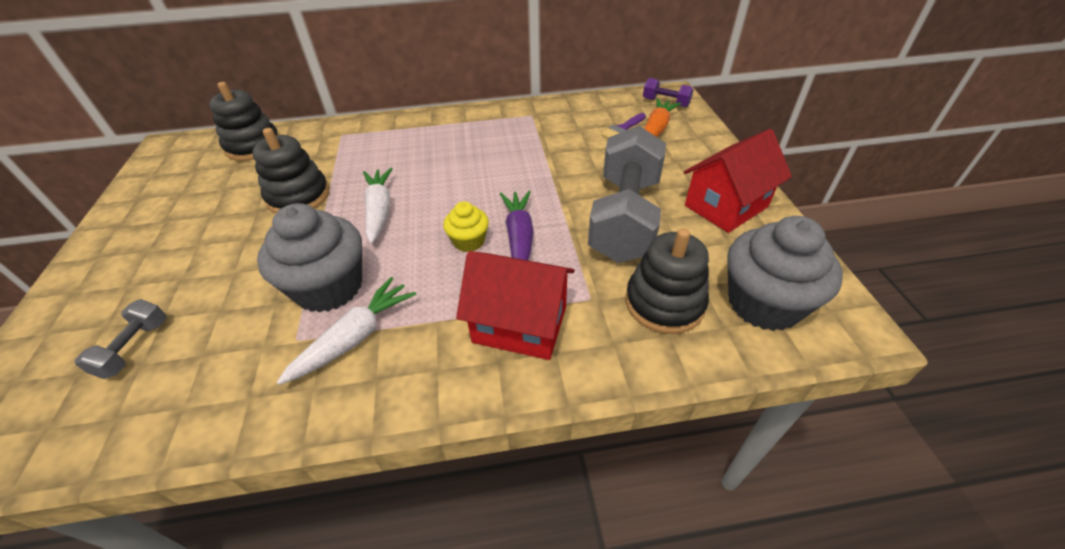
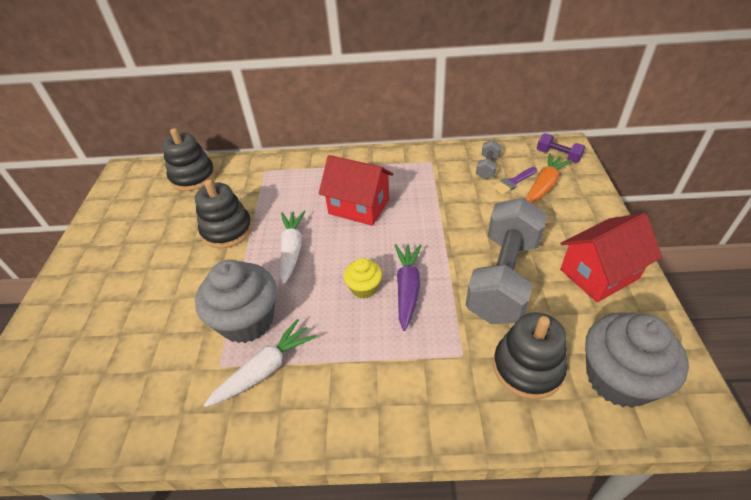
camera: 10 degrees right, 0 degrees up
grey dumbbell [75,299,167,379] -> grey dumbbell moved to [476,140,501,179]
red house [456,251,575,360] -> red house moved to [319,155,394,226]

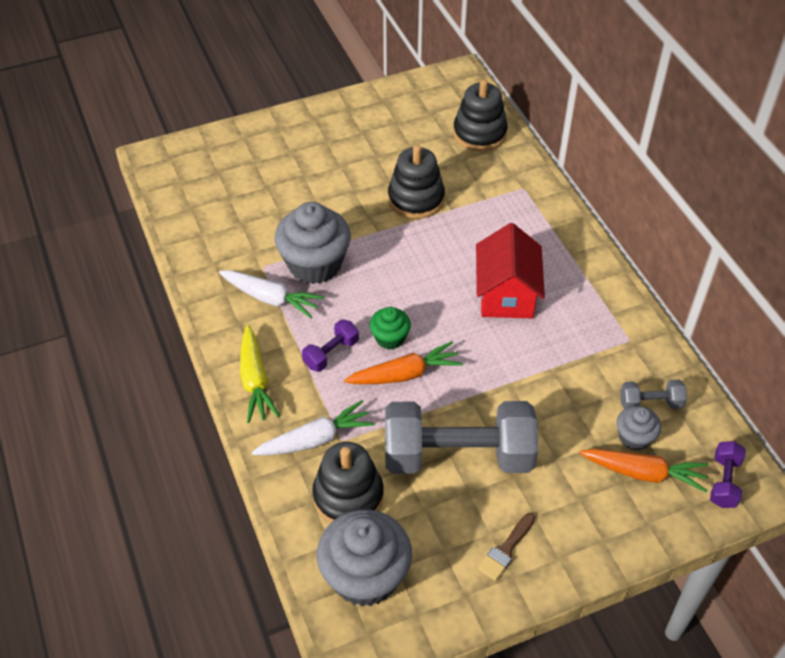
camera: 65 degrees right, 5 degrees up
white carrot [279,211,306,285] -> white carrot moved to [252,400,375,456]
yellow cupcake [344,258,382,298] -> green cupcake [370,307,411,349]
purple carrot [394,244,422,331] -> orange carrot [344,341,463,384]
purple brush [492,167,537,195] -> grey cupcake [617,406,661,451]
red house [560,213,662,302] -> brown brush [478,513,535,581]
none -> yellow carrot [240,325,280,423]
none -> purple dumbbell [302,319,359,372]

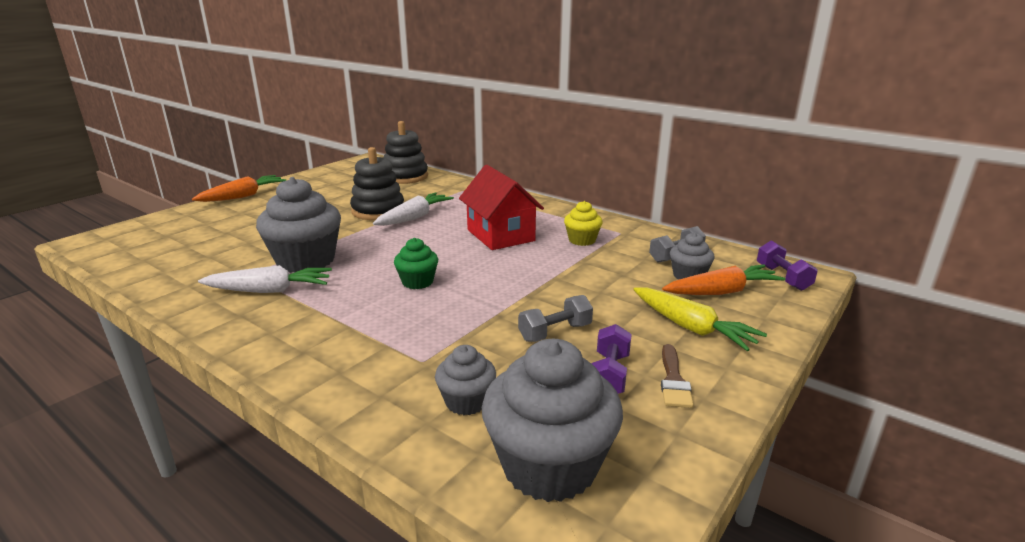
camera: 30 degrees left, 25 degrees down
yellow carrot [240,325,280,423] -> yellow carrot moved to [633,287,767,351]
white carrot [252,400,375,456] -> white carrot moved to [373,192,454,226]
purple dumbbell [302,319,359,372] -> purple dumbbell moved to [592,324,632,394]
black stacking toy [312,442,384,523] -> grey cupcake [435,345,496,415]
orange carrot [344,341,463,384] -> orange carrot moved to [192,175,286,202]
grey dumbbell [385,401,538,474] -> grey dumbbell [518,295,593,342], size x0.43
none -> yellow cupcake [564,201,603,246]

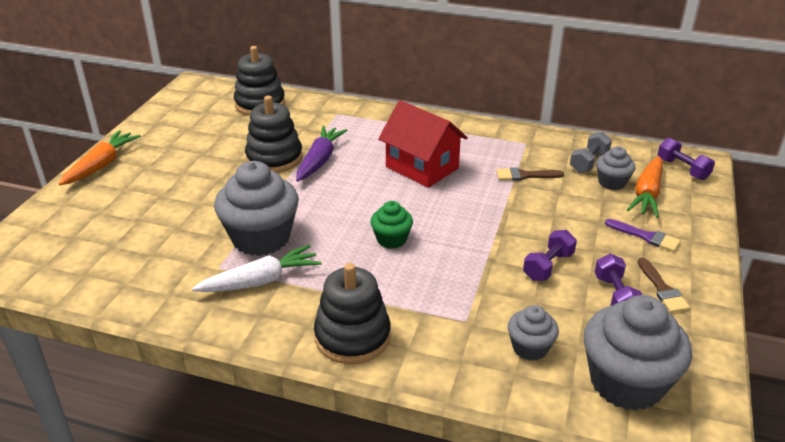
camera: 20 degrees left, 10 degrees up
white carrot [373,192,454,226] -> purple carrot [296,126,348,181]
grey dumbbell [518,295,593,342] -> purple dumbbell [523,230,577,281]
yellow cupcake [564,201,603,246] -> none
yellow carrot [633,287,767,351] -> purple brush [605,219,681,252]
orange carrot [662,264,785,295] -> orange carrot turned 150 degrees clockwise [627,156,663,218]
none -> black stacking toy [314,263,391,364]
none -> brown brush [496,167,564,181]

